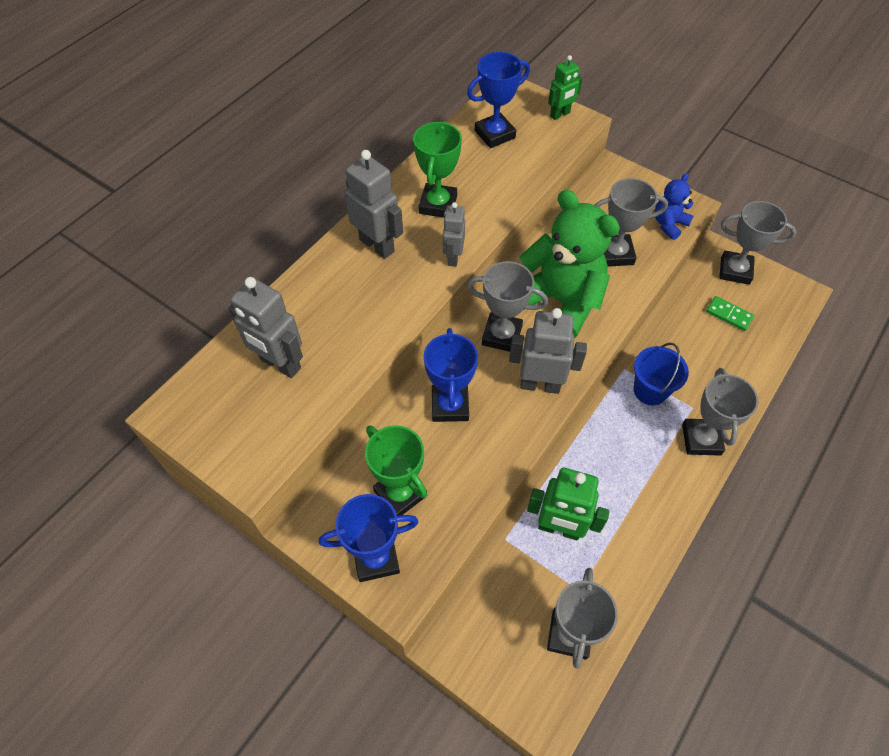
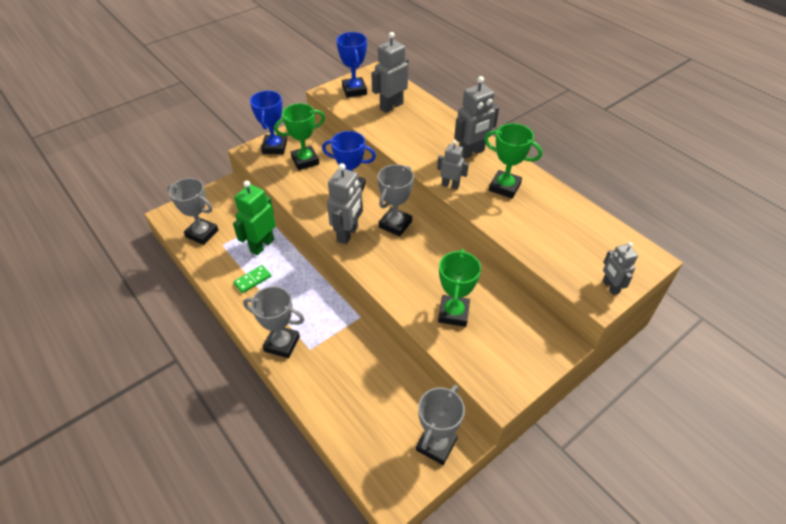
camera: 105 degrees right, 10 degrees down
blue trophy [467,52,530,148] -> blue trophy moved to [336,32,367,97]
green teddy bear [520,190,620,338] -> none
green robot [548,55,582,120] -> grey robot [602,242,638,295]
grey trophy [594,178,668,267] -> green trophy [438,249,481,327]
blue bucket [633,343,689,405] -> none
blue teddy bear [655,173,693,240] -> none
green domino [706,296,754,331] -> green domino moved to [233,265,271,293]

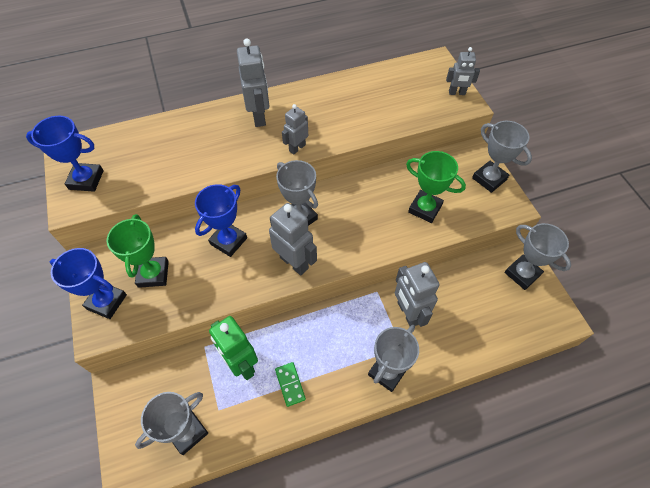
camera: 70 degrees left, 10 degrees up
grey robot [371,32,409,113] -> grey robot moved to [395,262,439,327]
green trophy [484,123,542,198] -> none
none -> grey trophy [472,121,532,193]

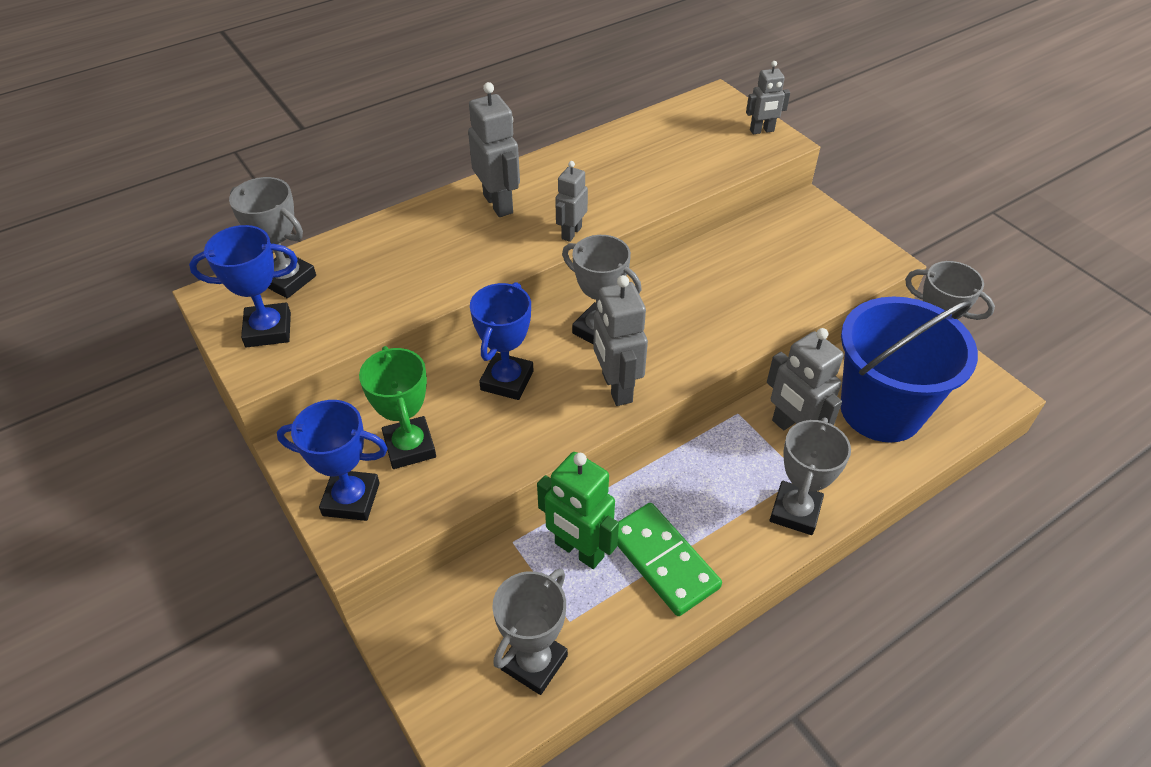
camera: 15 degrees left, 10 degrees down
grey robot [269,203,317,275] -> grey robot turned 135 degrees counterclockwise [593,275,648,406]
green domino [275,362,306,407] -> green domino [617,503,722,616], size x1.85
green trophy [406,151,466,223] -> none
grey trophy [472,121,532,193] -> grey trophy moved to [229,177,316,298]
none -> blue bucket [841,296,978,442]

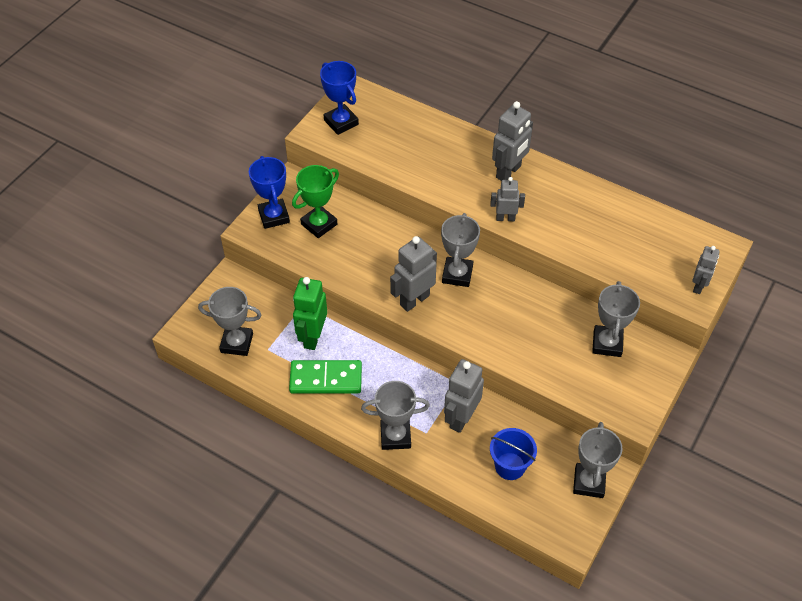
camera: 65 degrees right, 5 degrees up
grey trophy [229,177,316,298] -> grey trophy moved to [592,281,640,357]
blue trophy [470,282,534,400] -> none
green domino [617,503,722,616] -> green domino turned 60 degrees clockwise [289,360,362,394]
grey robot [746,61,790,134] -> grey robot turned 120 degrees counterclockwise [692,246,720,294]
blue bucket [841,296,978,442] -> blue bucket [490,428,537,480], size x0.50

